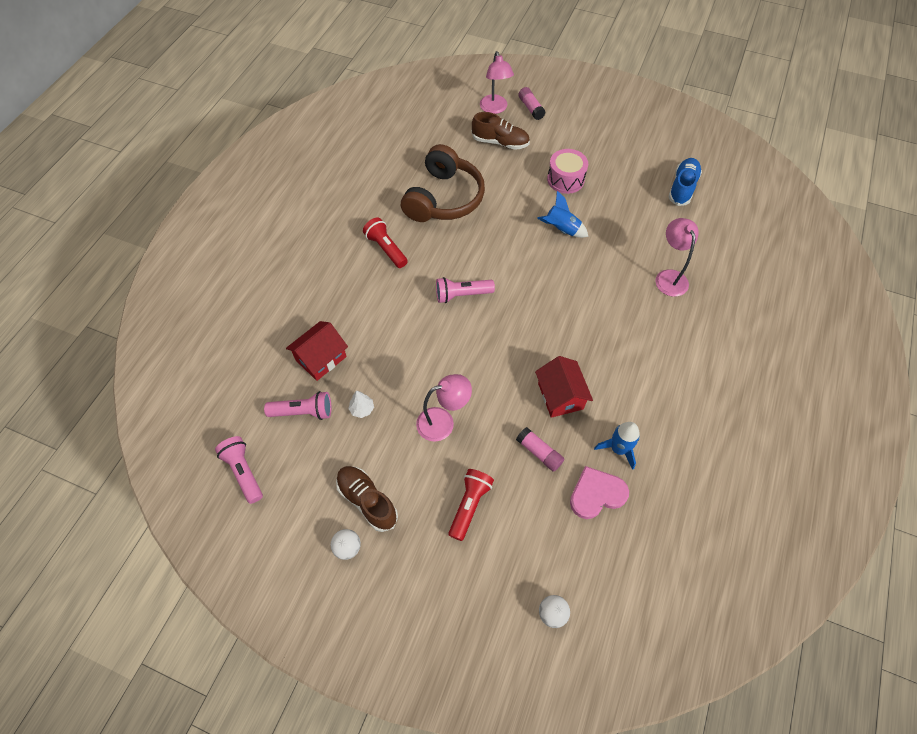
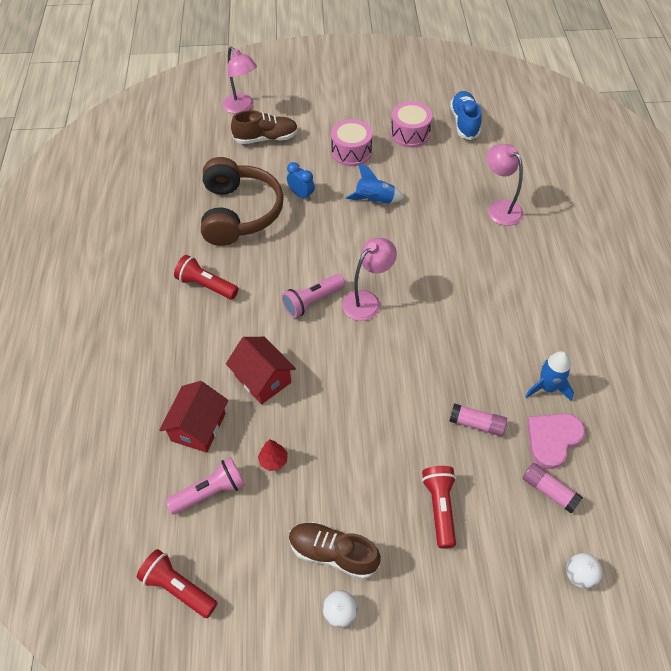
camera: 25 degrees left, 5 degrees down
pink flashlight [215,436,263,504] -> red flashlight [137,549,217,618]
white tree [348,391,374,418] -> red tree [258,439,288,471]
pink lamp [416,374,472,442] -> pink lamp moved to [342,238,397,321]
pink glue stick [519,87,545,120] -> pink glue stick moved to [523,463,583,514]
red house [535,356,593,418] -> red house moved to [226,337,296,405]
none -> blue clock [287,162,315,201]
none -> pink drum [391,101,432,148]

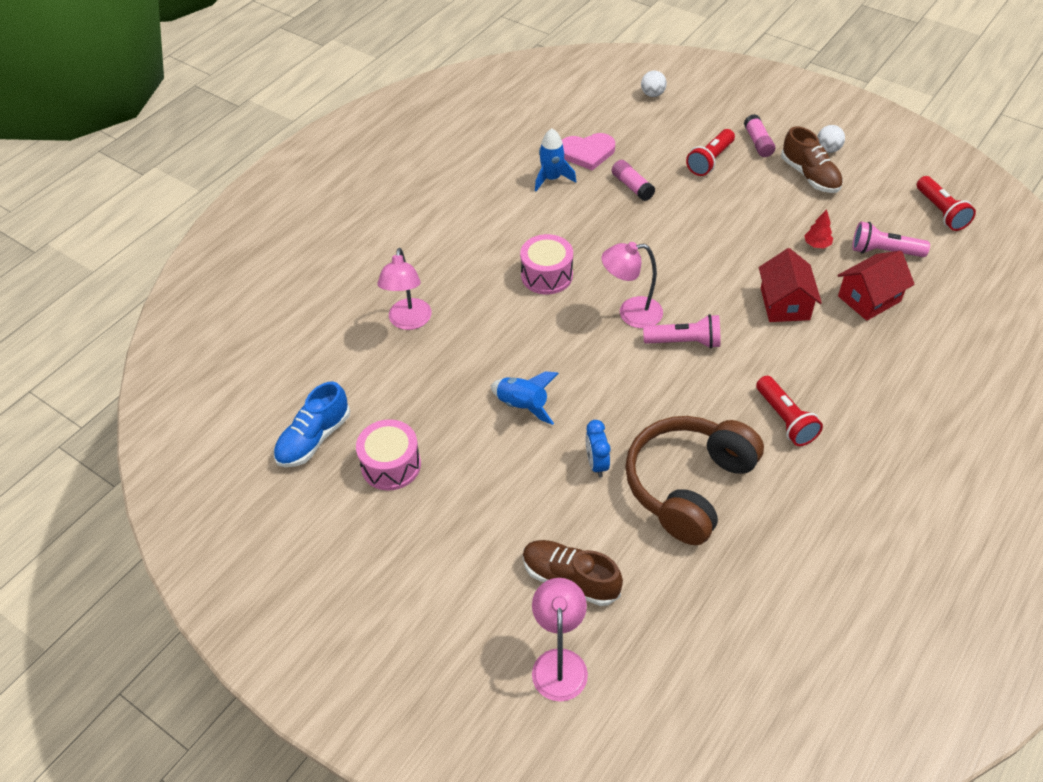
camera: 140 degrees left, 5 degrees down
pink drum [331,119,372,166] -> pink drum moved to [520,234,573,294]
pink glue stick [523,463,583,514] -> pink glue stick moved to [744,114,776,157]

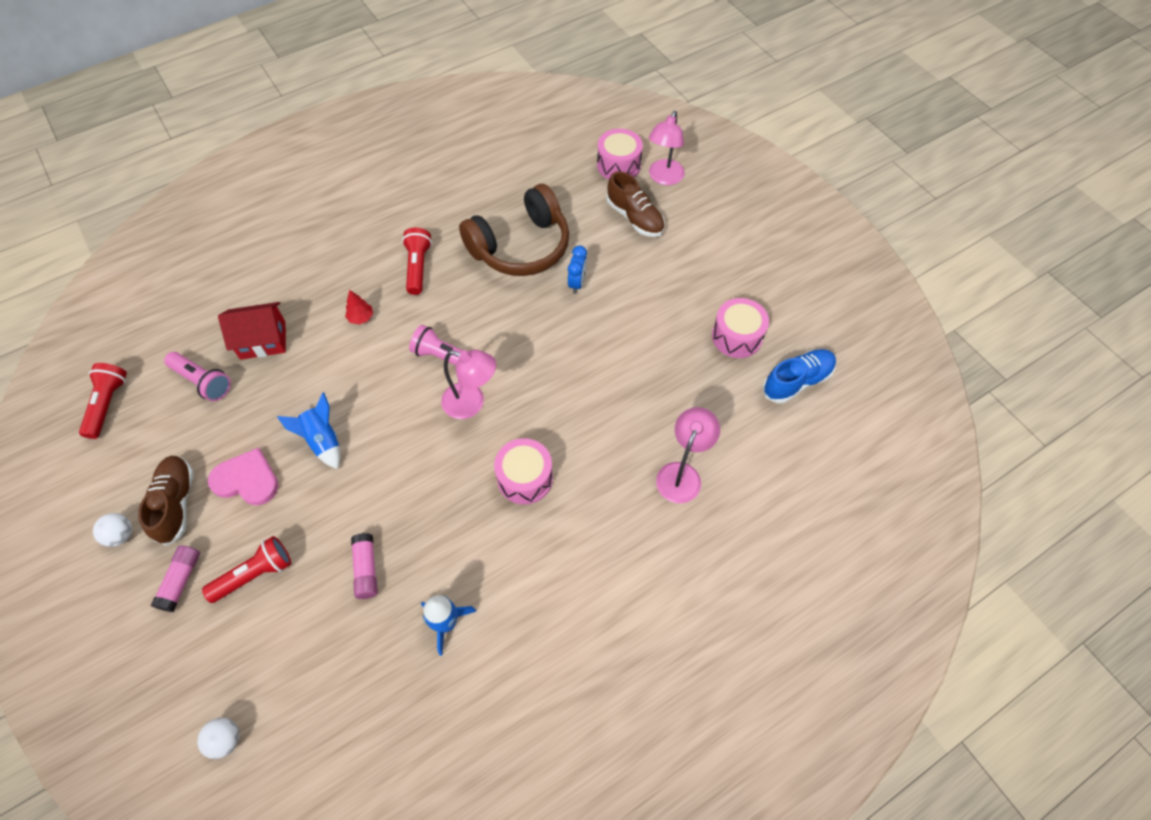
camera: 160 degrees left, 10 degrees up
blue rocket [491,371,559,425] -> blue rocket moved to [277,393,340,469]
pink heart [562,133,615,171] -> pink heart moved to [208,448,279,505]
red house [759,248,822,322] -> none
red tree [804,209,833,249] -> red tree moved to [345,290,373,325]
none -> pink drum [597,129,643,180]

